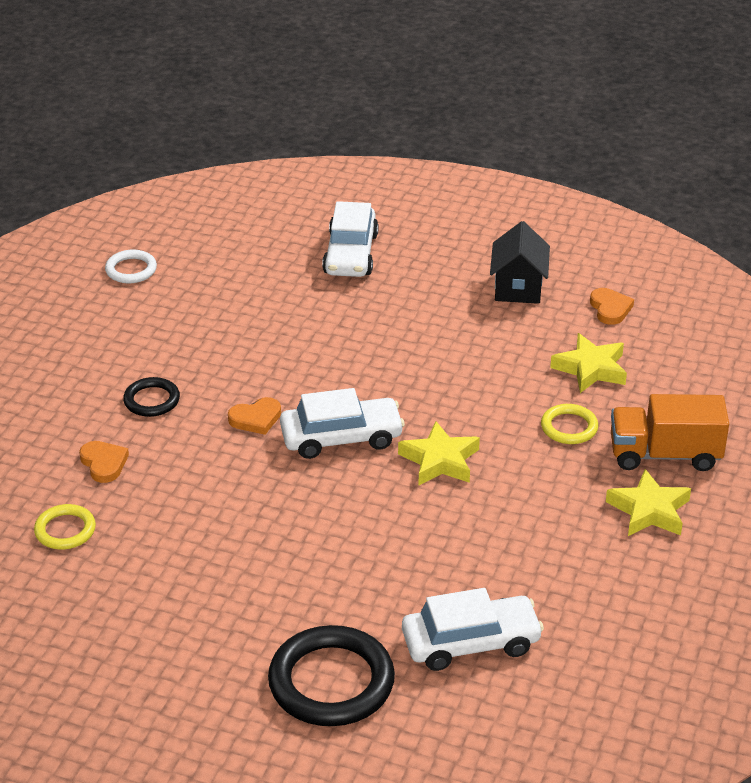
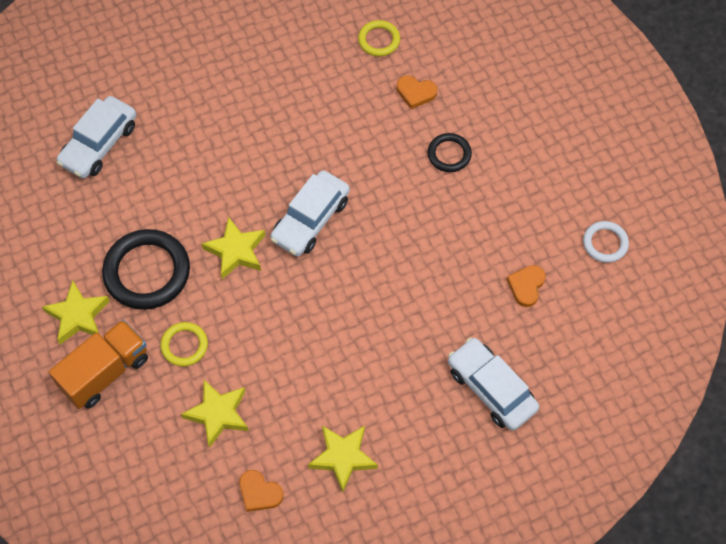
camera: 135 degrees right, 25 degrees up
orange heart [228,397,281,435] -> orange heart moved to [507,265,546,307]
black ring [268,625,395,726] -> black ring moved to [102,229,190,310]
black house [490,221,550,304] -> yellow star [308,426,378,492]

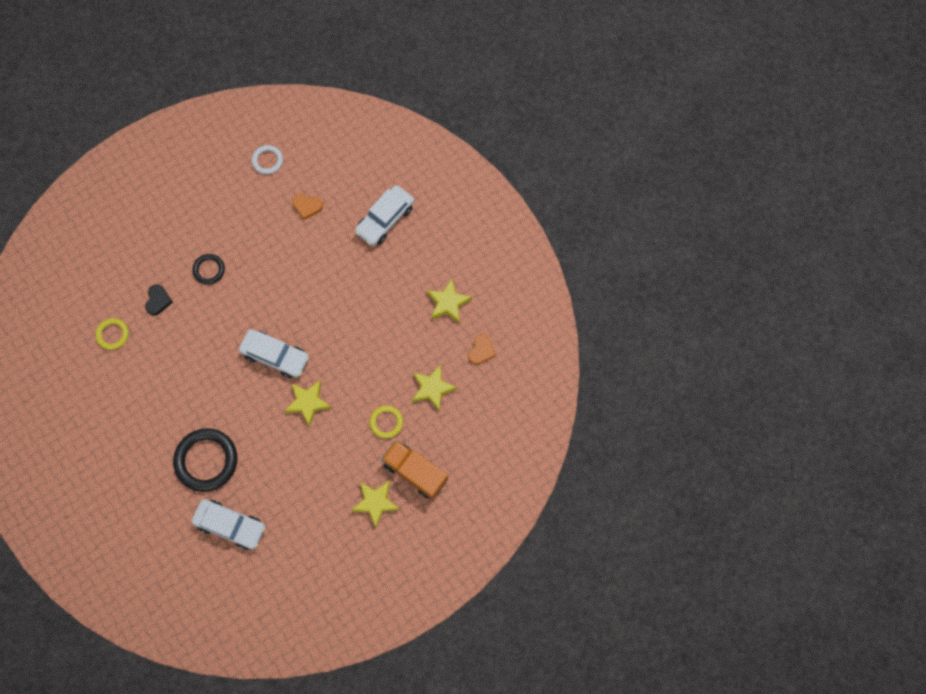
camera: 100 degrees left, 10 degrees up
black ring [102,229,190,310] -> black ring moved to [173,428,237,492]
orange heart [397,76,437,109] -> black heart [145,284,173,315]

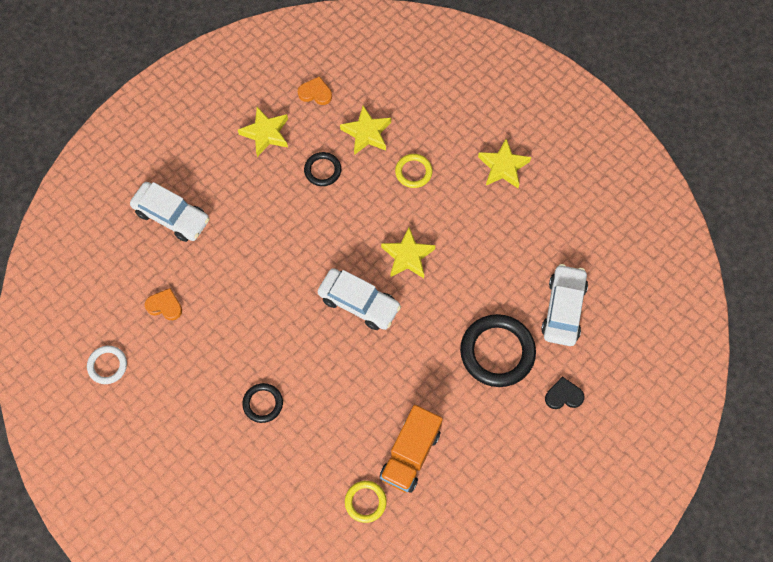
camera: 100 degrees left, 5 degrees down
black heart [145,284,173,315] -> black heart moved to [545,376,584,409]
white car [239,329,309,378] -> white car turned 105 degrees clockwise [318,268,401,330]
orange heart [292,194,323,220] -> orange heart turned 75 degrees counterclockwise [145,288,182,320]
orange truck [381,440,448,500] -> orange truck moved to [380,405,443,493]
none -> black ring [304,152,341,186]

